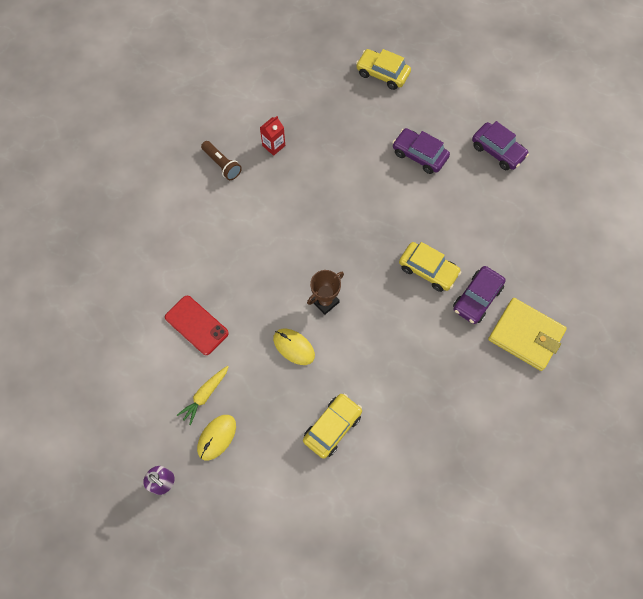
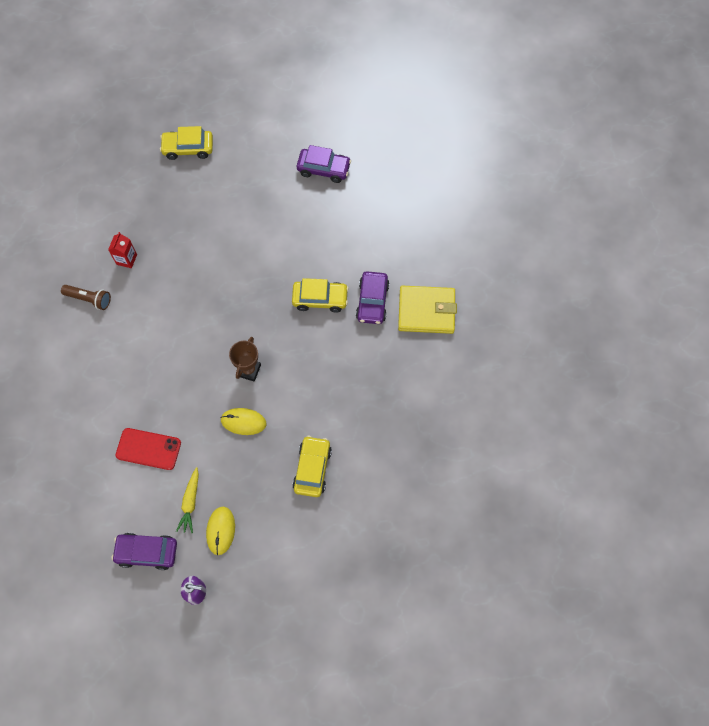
camera: 30 degrees left, 0 degrees up
purple car [392,128,450,174] -> purple car moved to [112,533,177,570]

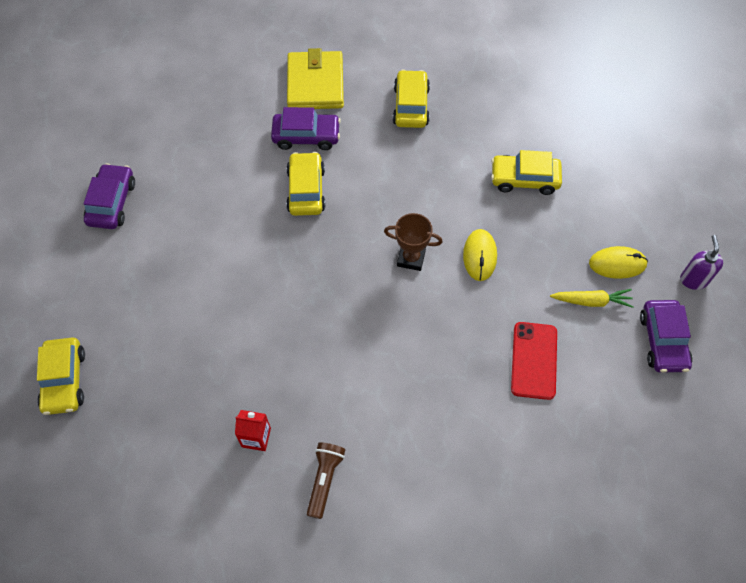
camera: 95 degrees left, 5 degrees down
none -> yellow car [393,69,430,128]

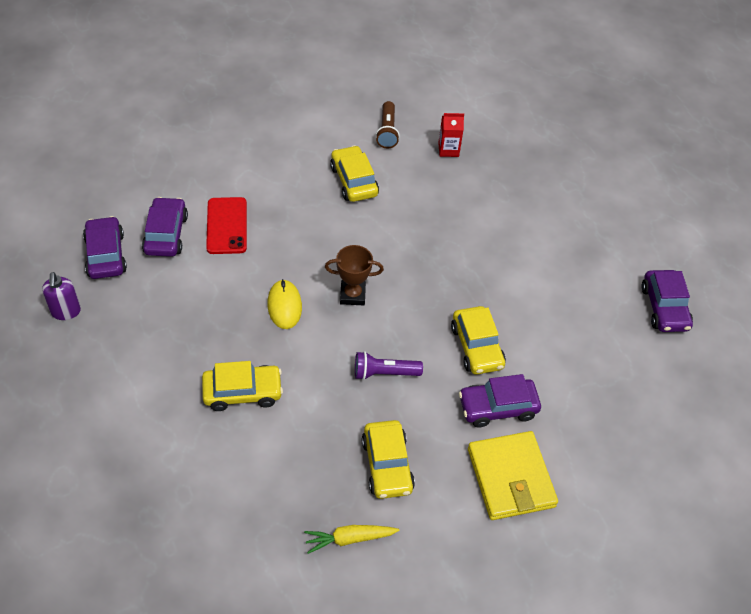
camera: 165 degrees right, 10 degrees down
yellow car [37,338,85,415] -> yellow car moved to [330,145,379,202]
yellow carrot [550,289,634,308] -> yellow carrot moved to [304,525,400,554]
yellow mouse [589,246,648,279] -> none
none -> purple car [142,197,188,257]
none -> purple flashlight [355,351,423,380]

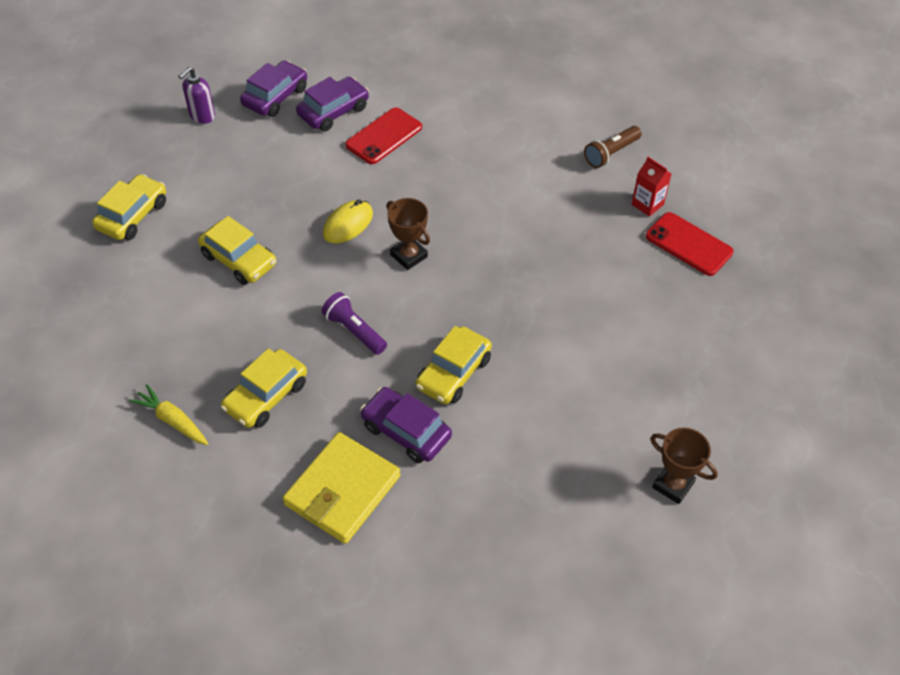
camera: 50 degrees right, 0 degrees up
yellow car [330,145,379,202] -> yellow car moved to [92,174,166,240]
purple car [642,270,693,332] -> brown trophy [650,428,718,504]
none -> red phone [646,212,734,276]

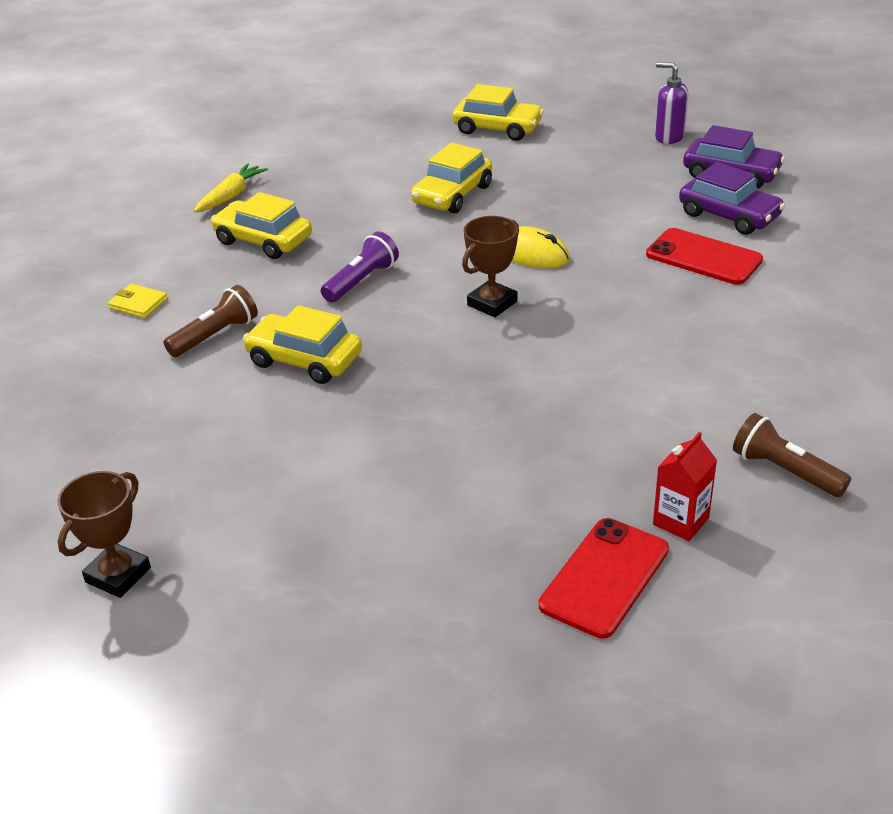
camera: 85 degrees right, 15 degrees down
yellow wallet [282,432,400,544] -> yellow wallet [108,284,168,318], size x0.43
purple car [360,387,452,463] -> brown flashlight [164,285,258,357]

